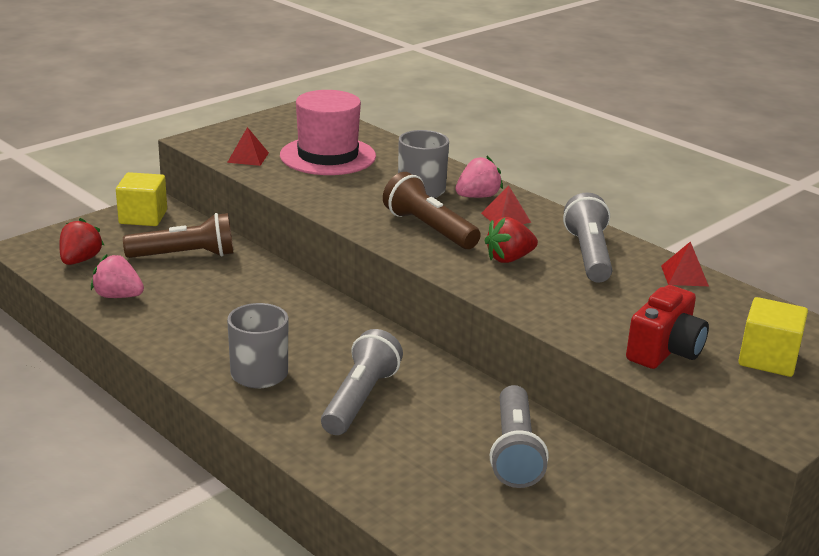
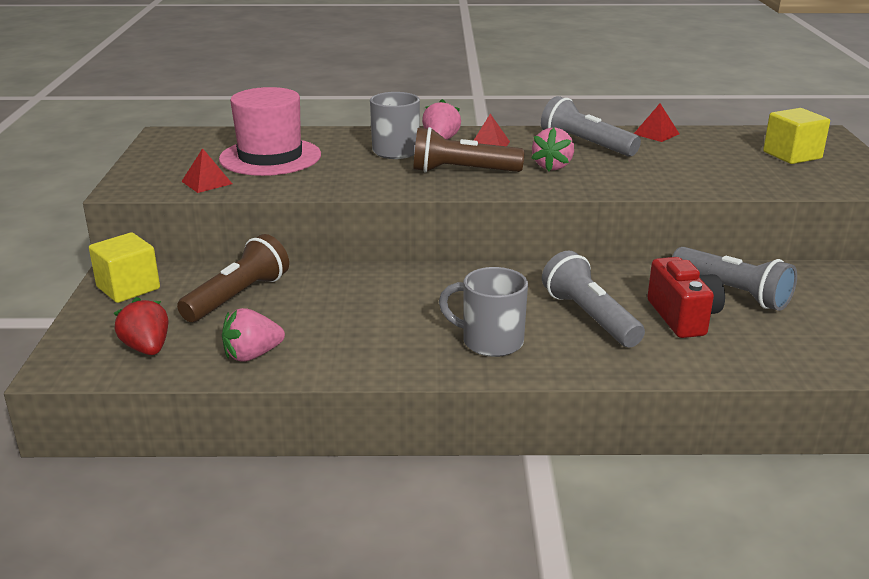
camera: 45 degrees left, 0 degrees up
red strawberry [485,217,538,263] -> pink strawberry [531,128,574,172]
red camera [626,285,709,369] -> red camera moved to [647,257,725,338]

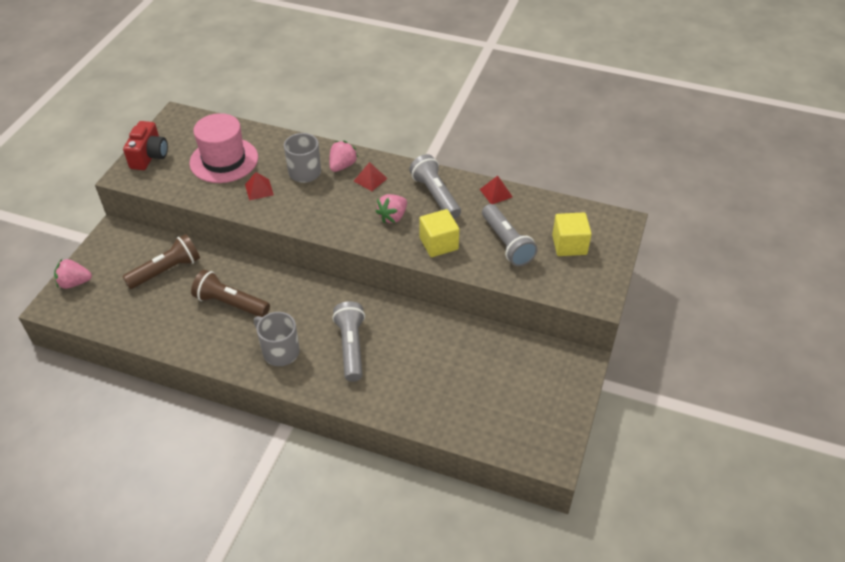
camera: 20 degrees right, 20 degrees up
yellow cube [89,232,160,303] -> yellow cube moved to [419,209,459,257]
red strawberry [114,297,169,355] -> none
red pyramid [181,148,232,193] -> red pyramid moved to [245,172,274,200]
pink strawberry [222,308,285,362] -> pink strawberry moved to [54,259,92,289]
brown flashlight [413,127,525,172] -> brown flashlight moved to [191,270,270,317]
red camera [647,257,725,338] -> red camera moved to [123,121,168,170]
grey flashlight [672,247,797,311] -> grey flashlight moved to [482,204,538,266]

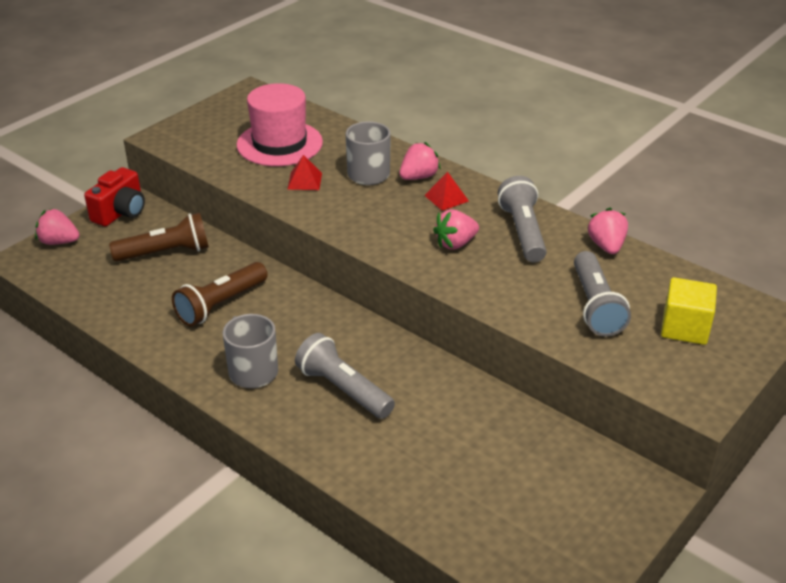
camera: 20 degrees right, 10 degrees down
red camera [123,121,168,170] -> red camera moved to [84,167,145,226]
brown flashlight [191,270,270,317] -> brown flashlight turned 90 degrees counterclockwise [172,262,268,326]
grey flashlight [332,301,365,382] -> grey flashlight turned 60 degrees counterclockwise [295,333,395,419]
yellow cube [419,209,459,257] -> none
red pyramid [480,176,513,204] -> pink strawberry [587,208,628,254]

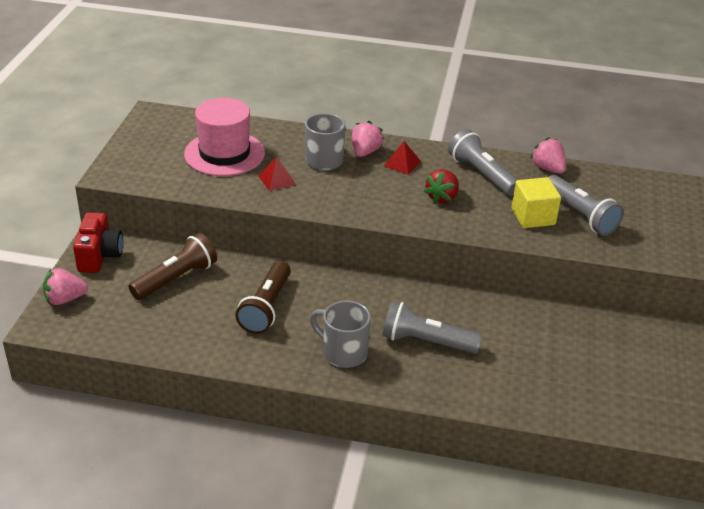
camera: 30 degrees left, 0 degrees up
pink strawberry [433,210,479,250] -> red strawberry [424,169,459,204]
yellow cube [661,277,717,345] -> yellow cube moved to [512,177,561,228]

